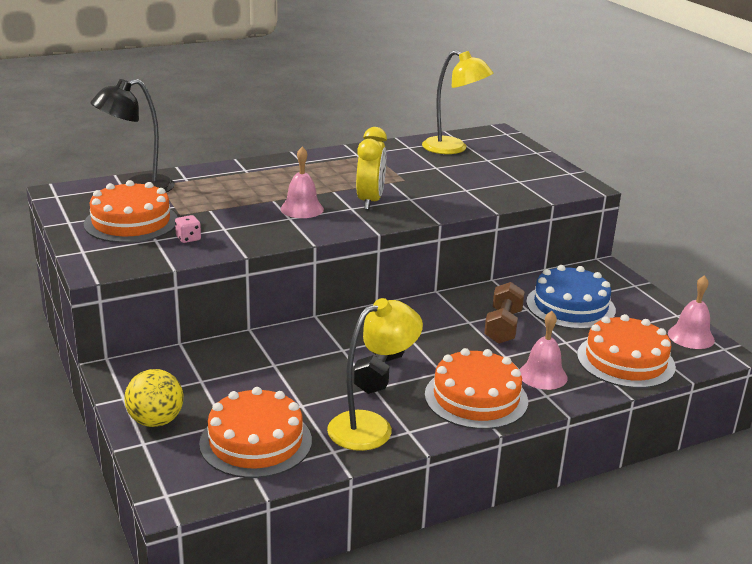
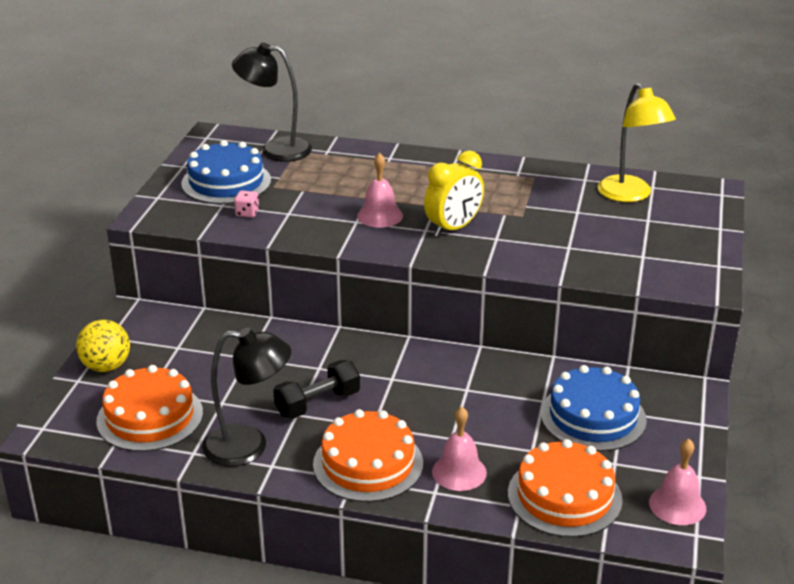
camera: 40 degrees right, 5 degrees up
orange cake [84,180,178,243] -> blue cake [181,140,271,204]
yellow lamp [327,298,423,451] -> black lamp [202,328,291,467]
brown dumbbell [484,282,525,344] -> none

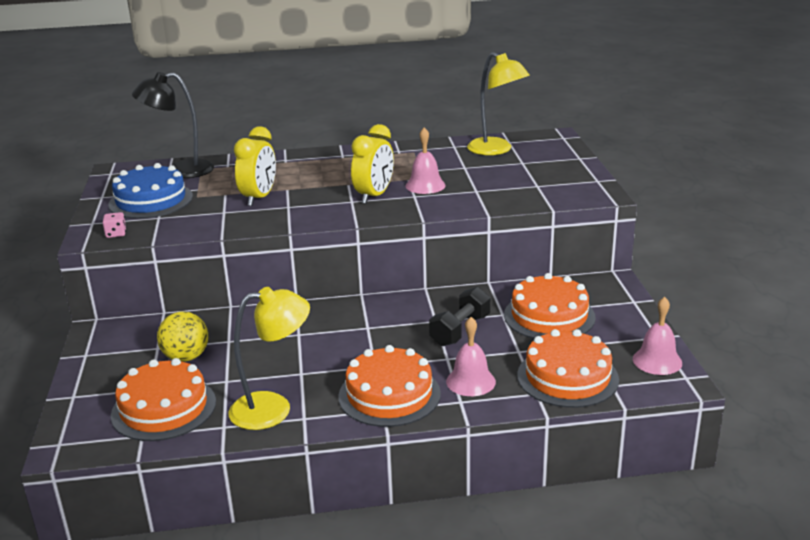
camera: 20 degrees left, 5 degrees down
yellow ball [76,320,130,372] -> yellow ball moved to [157,311,208,362]
black lamp [202,328,291,467] -> yellow lamp [229,287,310,430]
pink dice [234,191,259,218] -> pink dice moved to [103,212,126,238]
black dumbbell [273,360,360,419] -> black dumbbell moved to [429,287,490,346]
pink bell [357,153,403,228] -> pink bell moved to [406,127,446,194]
blue cake [541,365,647,451] -> orange cake [504,273,596,339]
none -> yellow clock [234,126,276,206]

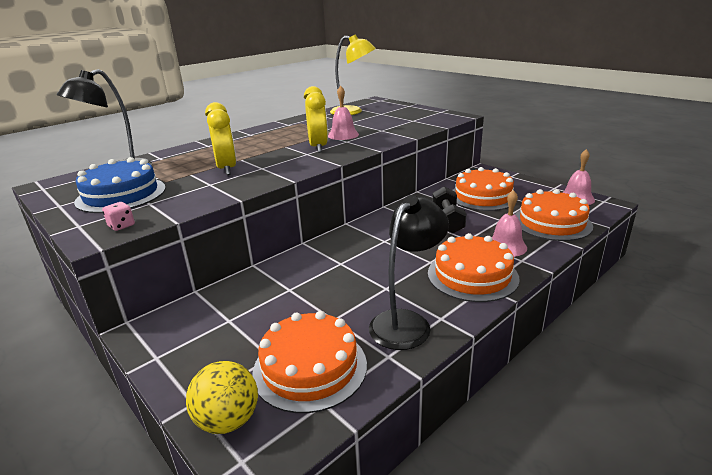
camera: 35 degrees left, 0 degrees up
yellow ball [157,311,208,362] -> yellow ball moved to [186,361,258,434]
yellow lamp [229,287,310,430] -> black lamp [369,195,449,350]

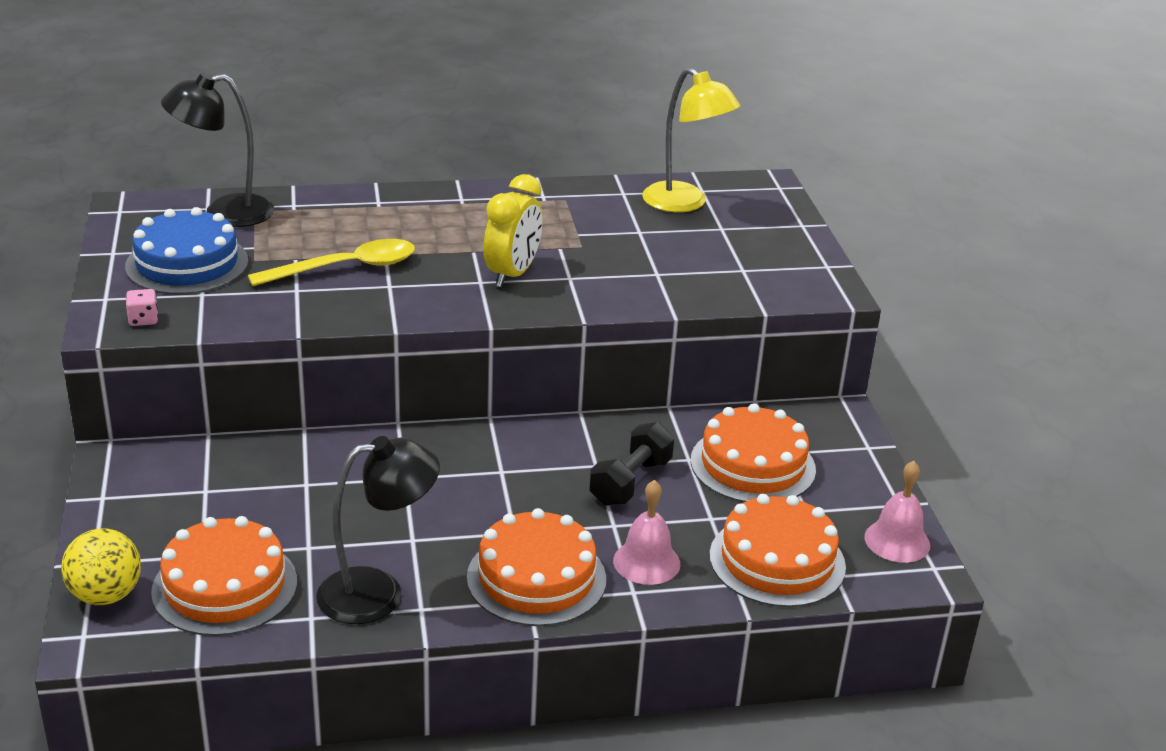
camera: 30 degrees right, 5 degrees up
yellow clock [205,102,236,175] -> yellow spoon [248,239,415,286]
pink bell [328,86,359,140] -> none

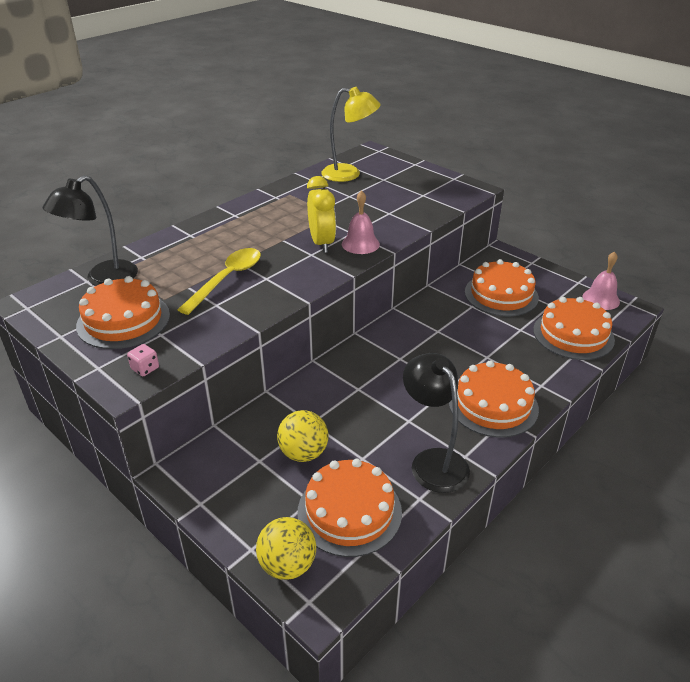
camera: 35 degrees left, 5 degrees up
blue cake [125,207,248,295] -> orange cake [76,276,170,349]
black lamp [316,436,440,624] -> black lamp turned 60 degrees counterclockwise [403,353,470,493]
black dumbbell [589,422,674,506] -> none
pink bell [613,480,680,585] -> pink bell moved to [342,190,380,254]
none -> yellow ball [277,410,328,462]

